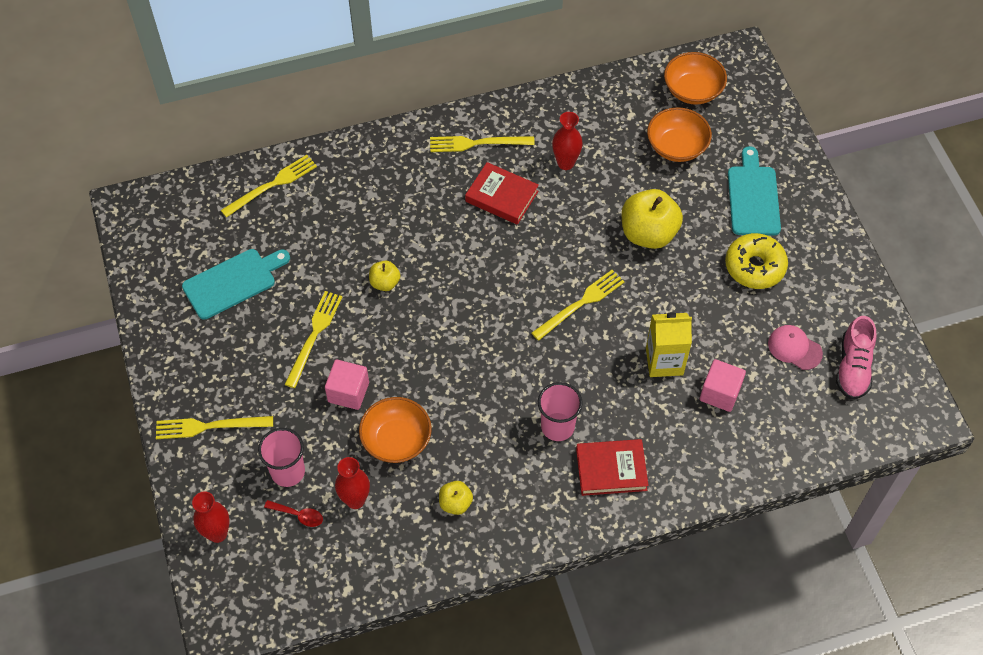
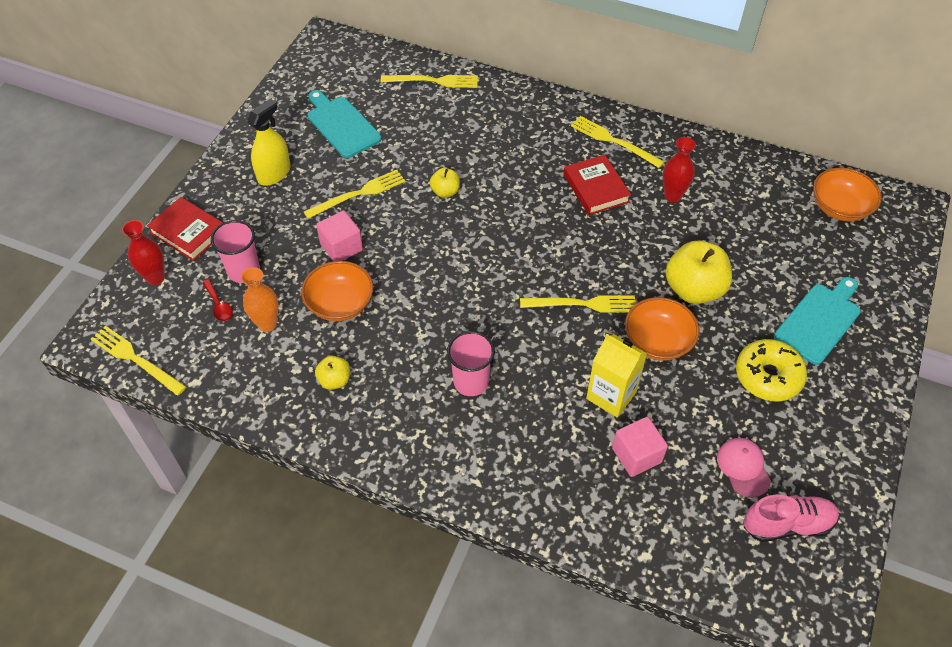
camera: 40 degrees right, 5 degrees down
yellow fork [156,416,273,439] -> yellow fork moved to [91,326,186,396]
turquoise cutting board [182,249,290,319] -> turquoise cutting board turned 135 degrees counterclockwise [308,90,382,158]
red vase [335,457,370,509] -> orange vase [241,267,279,332]
red book [576,439,649,496] -> red book moved to [147,197,223,261]
orange bowl [647,107,712,162] -> orange bowl moved to [625,297,699,361]
pink shoe [836,316,876,400] -> pink shoe turned 150 degrees counterclockwise [744,495,839,542]
none -> yellow spray bottle [247,99,291,186]

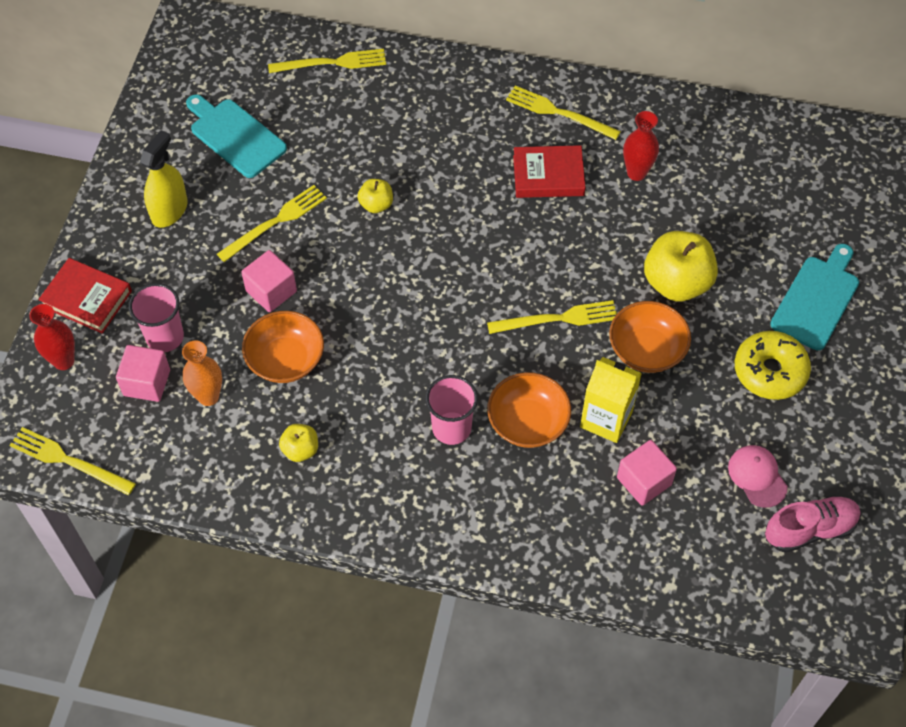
camera: 10 degrees left, 5 degrees up
red spoon [202,279,233,321] -> pink cube [116,345,170,402]
red book [564,155,631,215] -> red book turned 60 degrees counterclockwise [513,145,586,198]
orange bowl [813,168,882,221] -> orange bowl moved to [487,372,571,448]

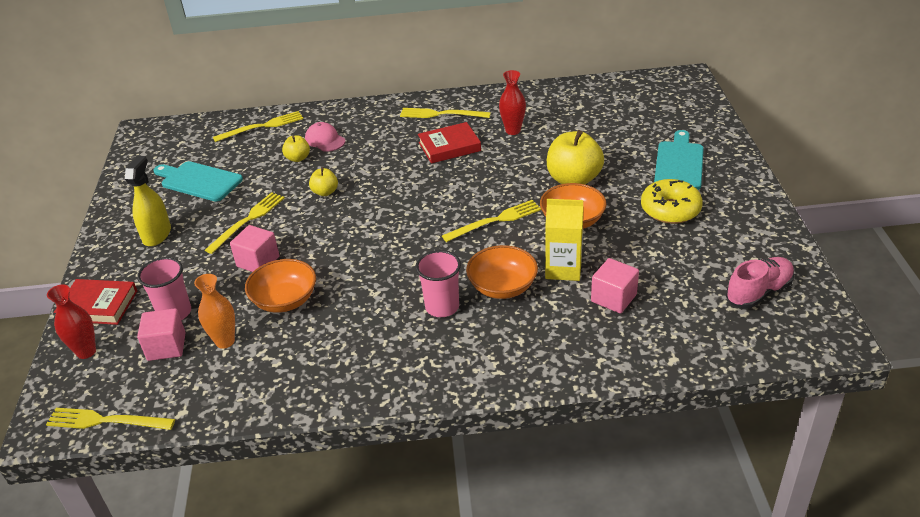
camera: 15 degrees left, 20 degrees down
yellow apple [279,424,318,462] -> yellow apple moved to [282,135,310,162]
pink cap [728,445,788,508] -> pink cap moved to [305,122,345,152]

